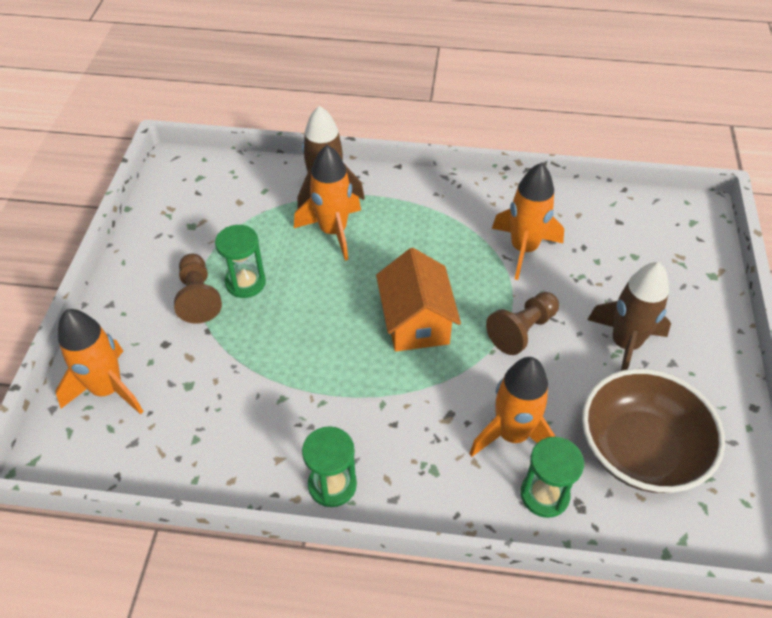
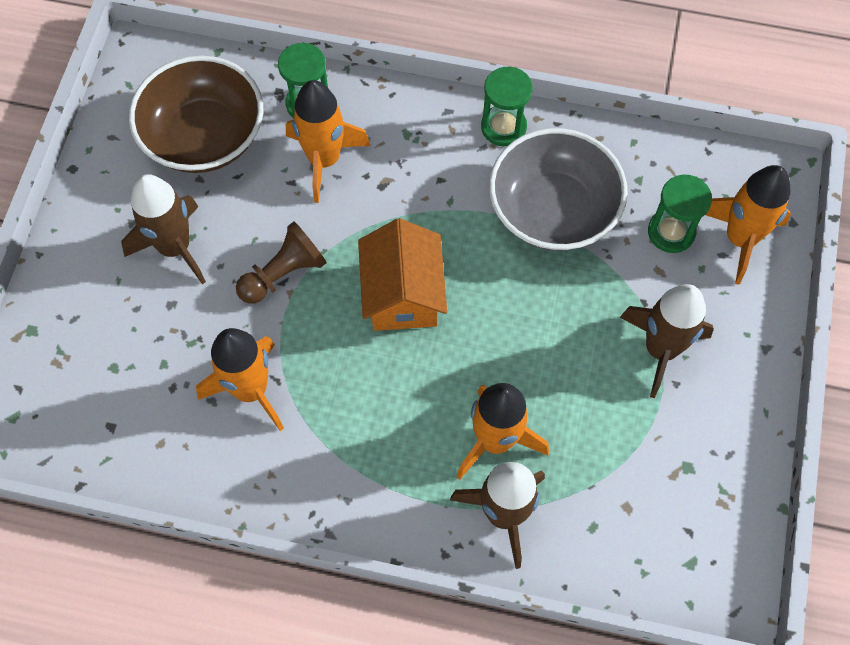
camera: 175 degrees left, 15 degrees up
brown pawn [174,254,222,324] -> brown rocket [619,284,714,398]
green hourglass [215,225,266,298] -> green hourglass moved to [648,175,712,253]
none -> grey bowl [489,128,628,251]

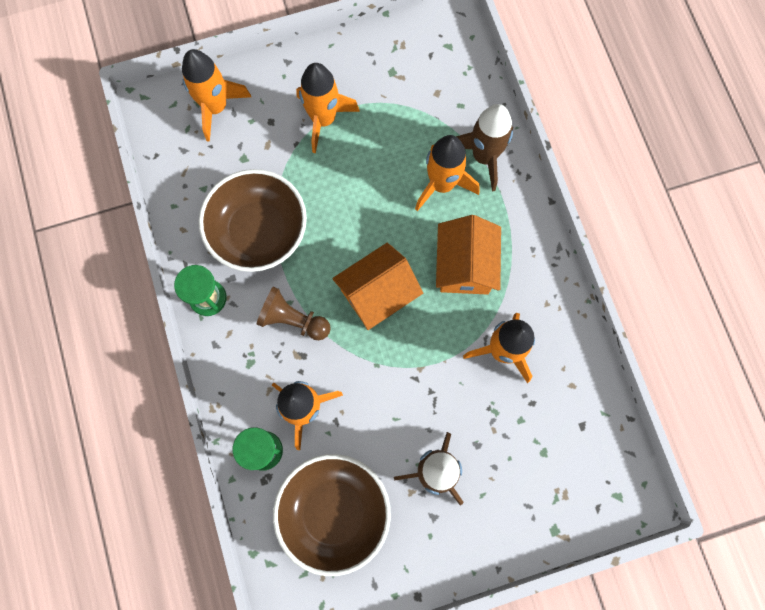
camera: 120 degrees left, 10 degrees up
brown pawn [236,221,327,304] -> brown pawn moved to [257,287,331,340]
grey bowl [489,128,628,251] -> brown bowl [199,169,307,272]
brown rocket [619,284,714,398] -> orange rocket [296,63,360,153]
green hourglass [648,175,712,253] -> none
none -> orange house [436,215,501,295]

